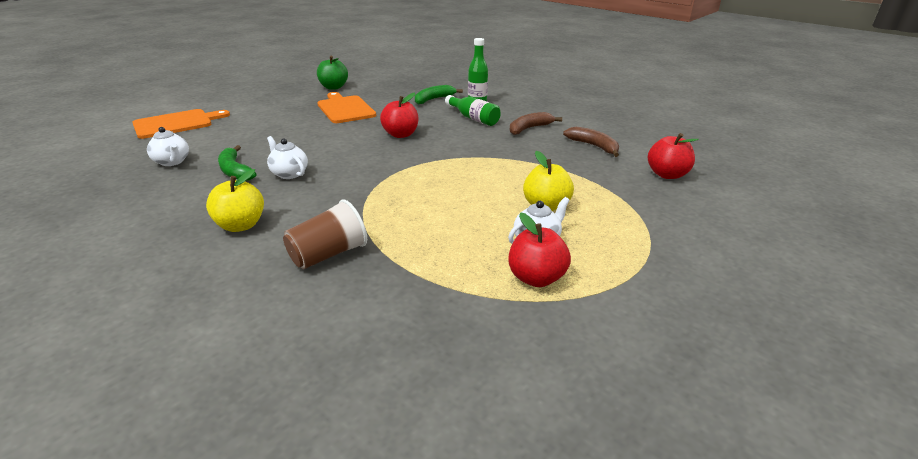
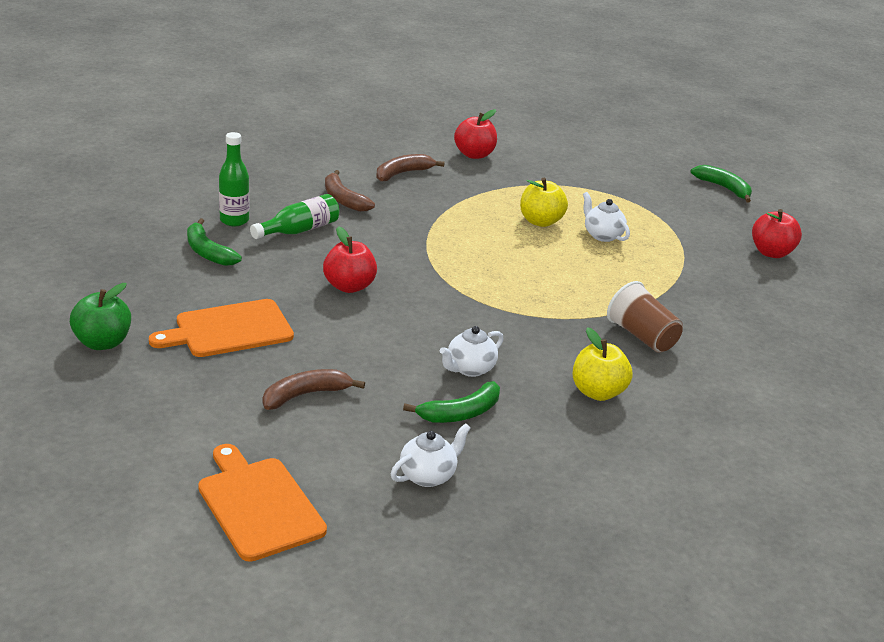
camera: 90 degrees left, 0 degrees up
red apple [508,213,571,287] -> red apple moved to [752,209,802,258]
none -> brown banana [263,369,365,410]
none -> green banana [691,165,752,203]

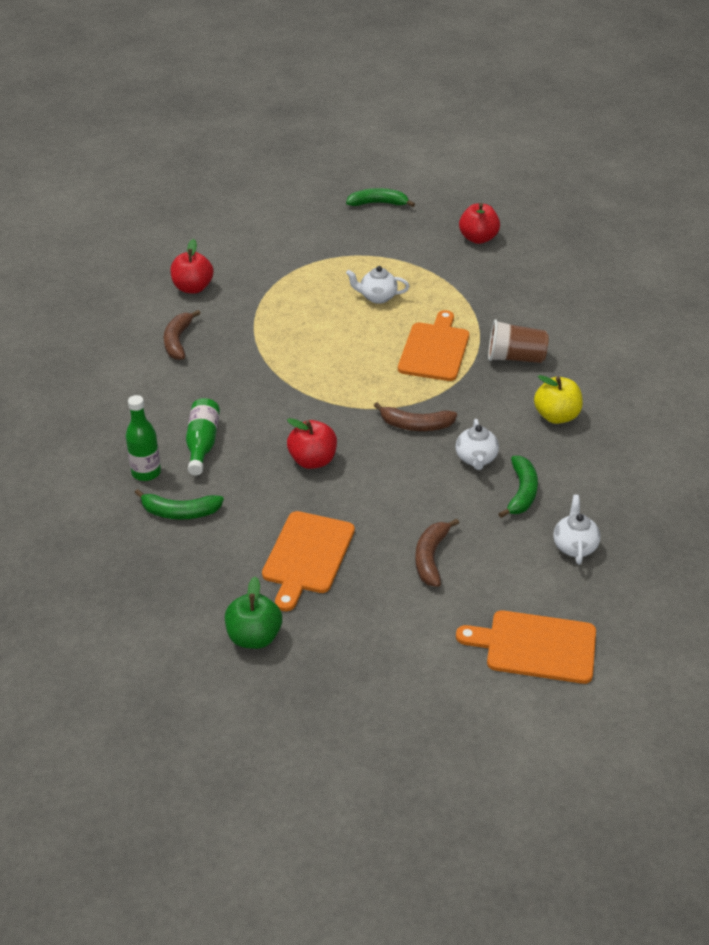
camera: 45 degrees left, 10 degrees up
brown banana [325,170,375,212] -> brown banana moved to [374,402,457,431]
yellow apple [520,178,568,227] -> none
none -> orange cutting board [398,310,469,381]

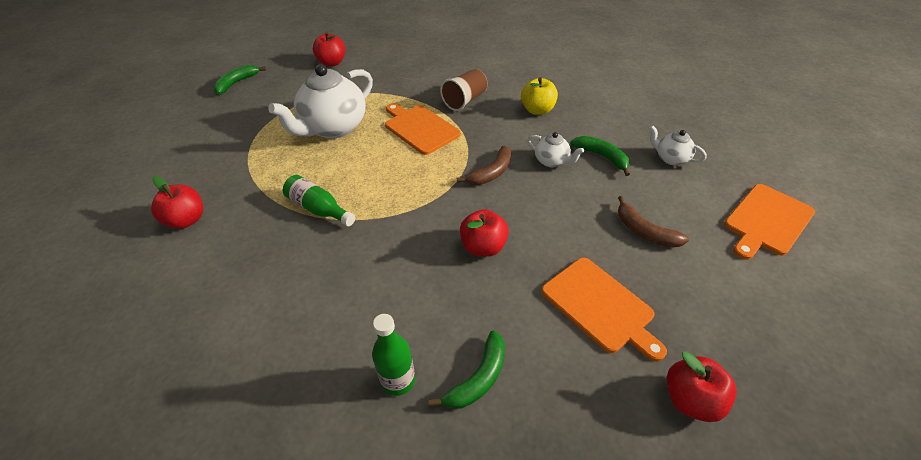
camera: 55 degrees left, 5 degrees up
brown banana [164,310,201,360] -> none
green bottle [186,398,220,475] -> green bottle moved to [283,175,355,226]
green apple [225,576,282,649] -> red apple [667,351,737,422]
white teapot [346,266,409,304] -> white teapot [268,64,373,139], size x2.11

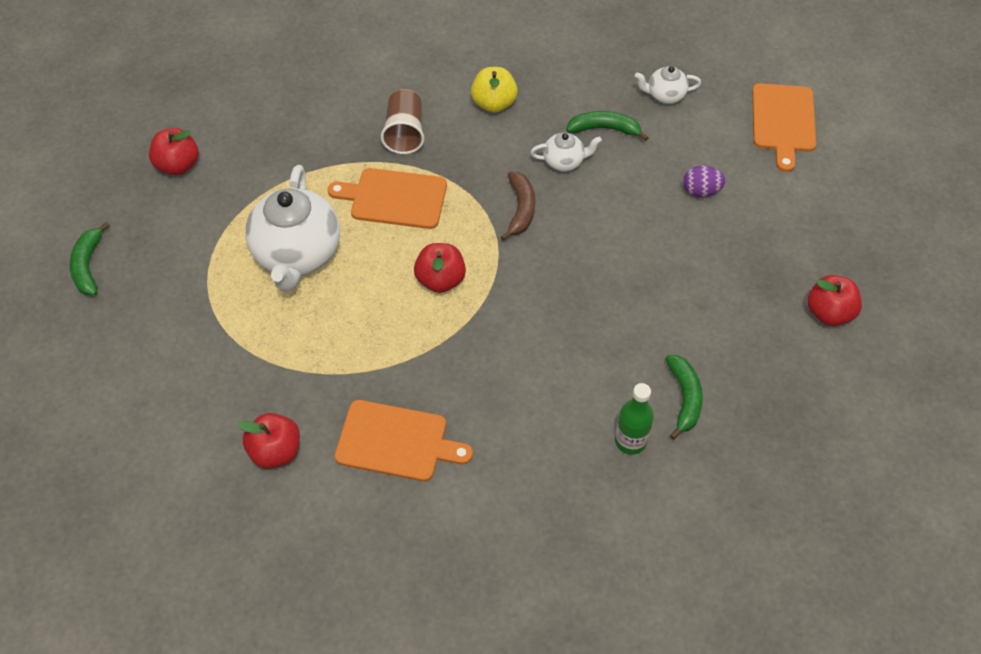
camera: 40 degrees left, 10 degrees up
green bottle [283,175,355,226] -> none
red apple [460,209,509,257] -> red apple moved to [414,243,466,293]
orange cutting board [541,258,667,362] -> orange cutting board moved to [335,400,473,481]
brown banana [618,196,689,248] -> purple egg [683,166,726,197]

